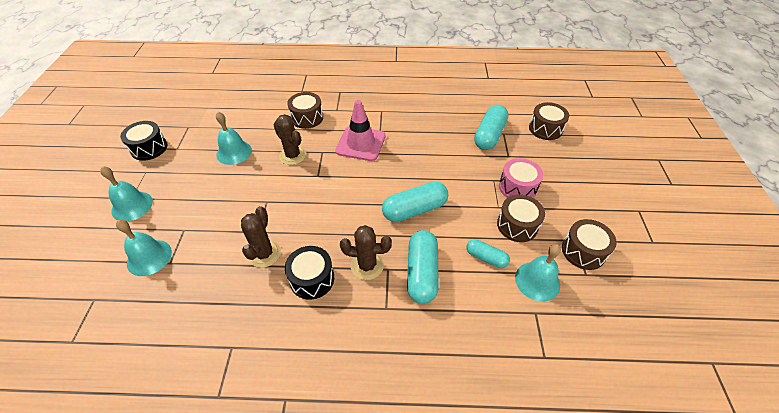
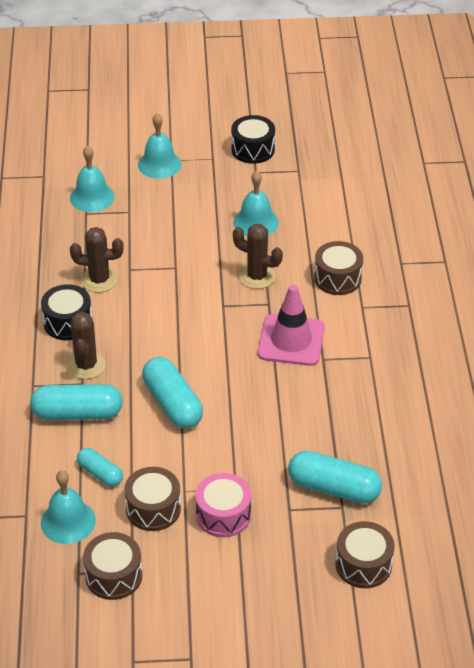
camera: 85 degrees right, 5 degrees down
brown cactus [274,114,306,165] -> brown cactus turned 75 degrees clockwise [233,224,283,289]
turquoise capsule [466,239,510,268] -> turquoise capsule turned 75 degrees counterclockwise [77,448,123,487]

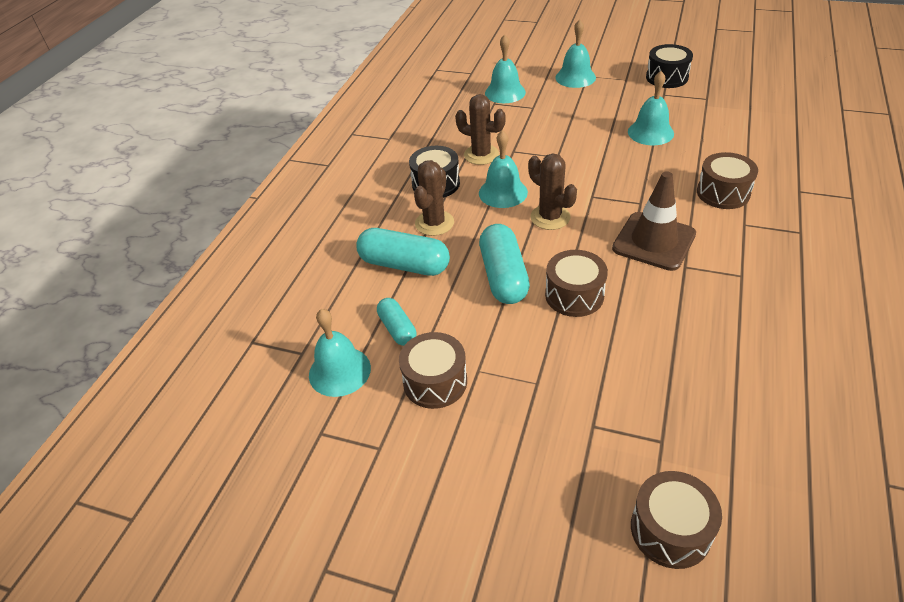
camera: 25 degrees right, 0 degrees up
brown drum [83,532,142,600] -> brown drum moved to [545,250,608,317]
pink drum [196,473,251,537] -> none
brown cactus [233,224,283,289] -> brown cactus moved to [528,154,577,230]
pink traffic cone [258,285,325,366] -> brown traffic cone [612,171,696,271]
turquoise capsule [288,451,382,504] -> none
none -> turquoise bell [479,130,528,208]

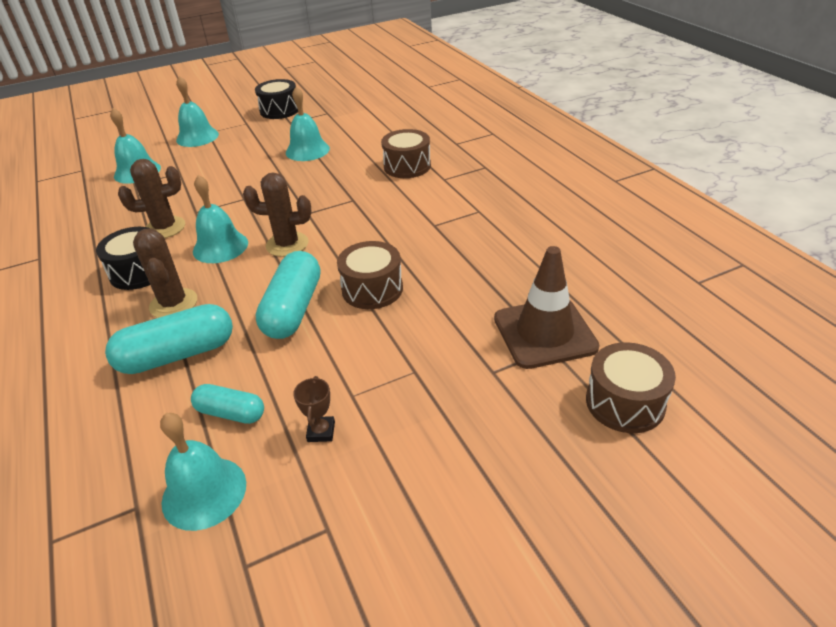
camera: 45 degrees left, 5 degrees down
brown drum [399,332,467,409] -> brown trophy [293,376,335,442]
turquoise capsule [479,224,530,304] -> turquoise capsule turned 60 degrees clockwise [256,251,320,339]
brown traffic cone [612,171,696,271] -> brown traffic cone moved to [494,246,599,369]

